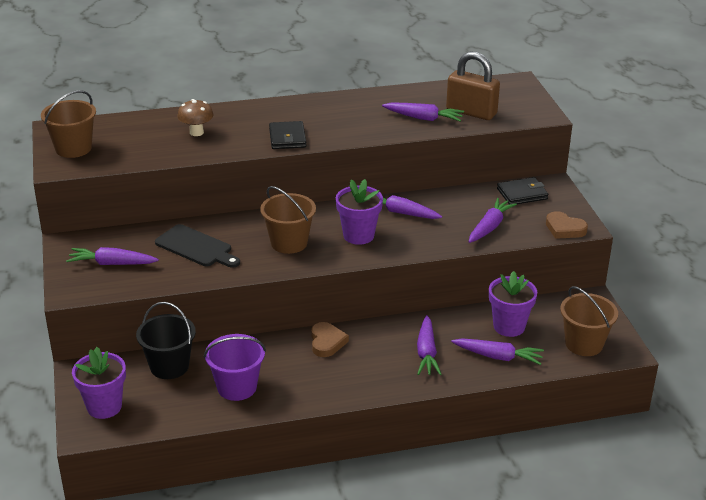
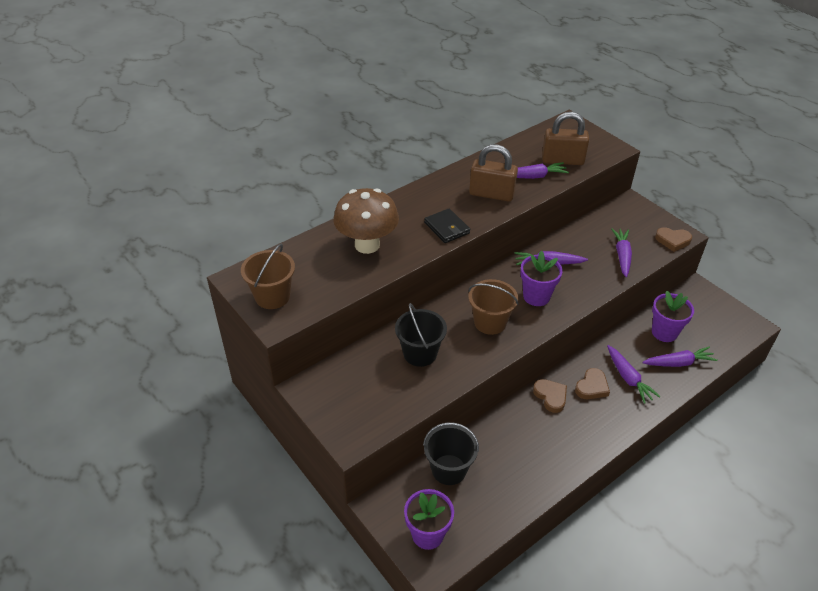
camera: 25 degrees left, 10 degrees up
purple carrot [66,247,159,265] -> none
black cutting board [155,224,240,268] -> black bucket [395,303,447,367]
brown mushroom [177,99,213,136] -> brown mushroom [334,188,399,254], size x1.92
purple bucket [204,334,266,401] -> none
black wallet [497,177,548,205] -> none
brown bucket [560,286,618,356] -> none
none -> brown padlock [469,144,518,201]
none -> brown heart [575,368,610,399]

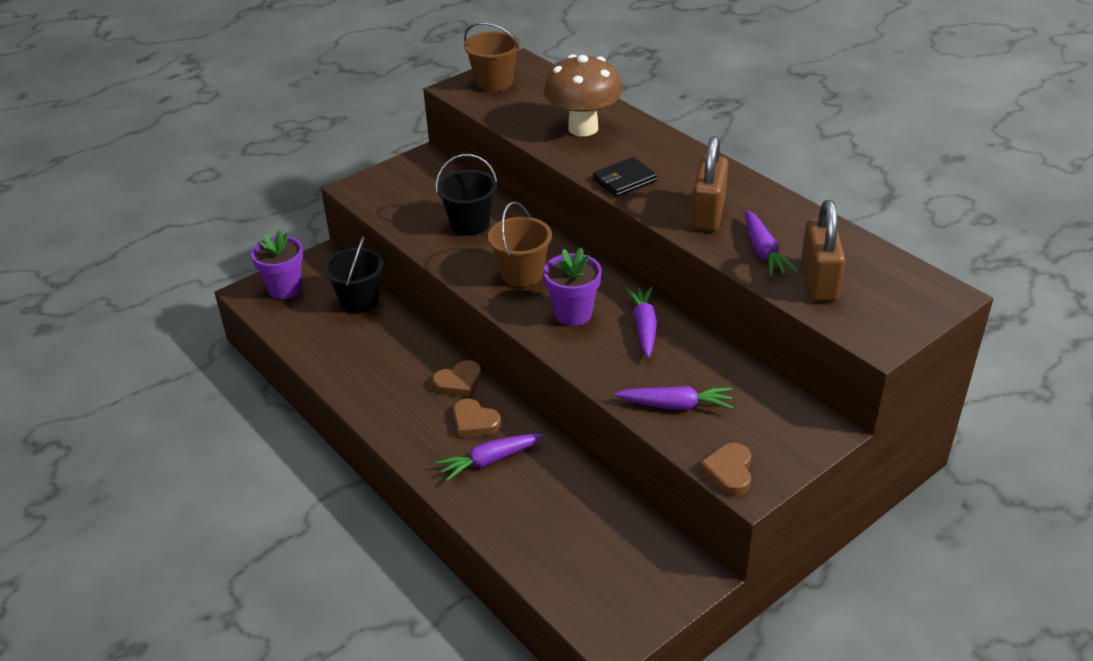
camera: 90 degrees right, 5 degrees down
purple carrot [642,346,718,367] -> none
purple flower pot [652,291,694,342] -> none

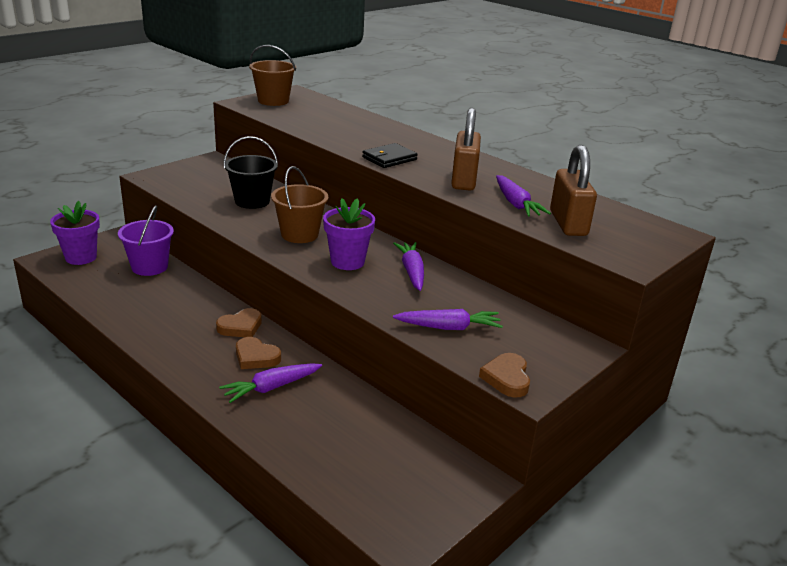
camera: 10 degrees left, 10 degrees down
black bucket [324,236,384,313] -> purple bucket [118,205,174,276]
brown mushroom [543,54,623,136] -> none

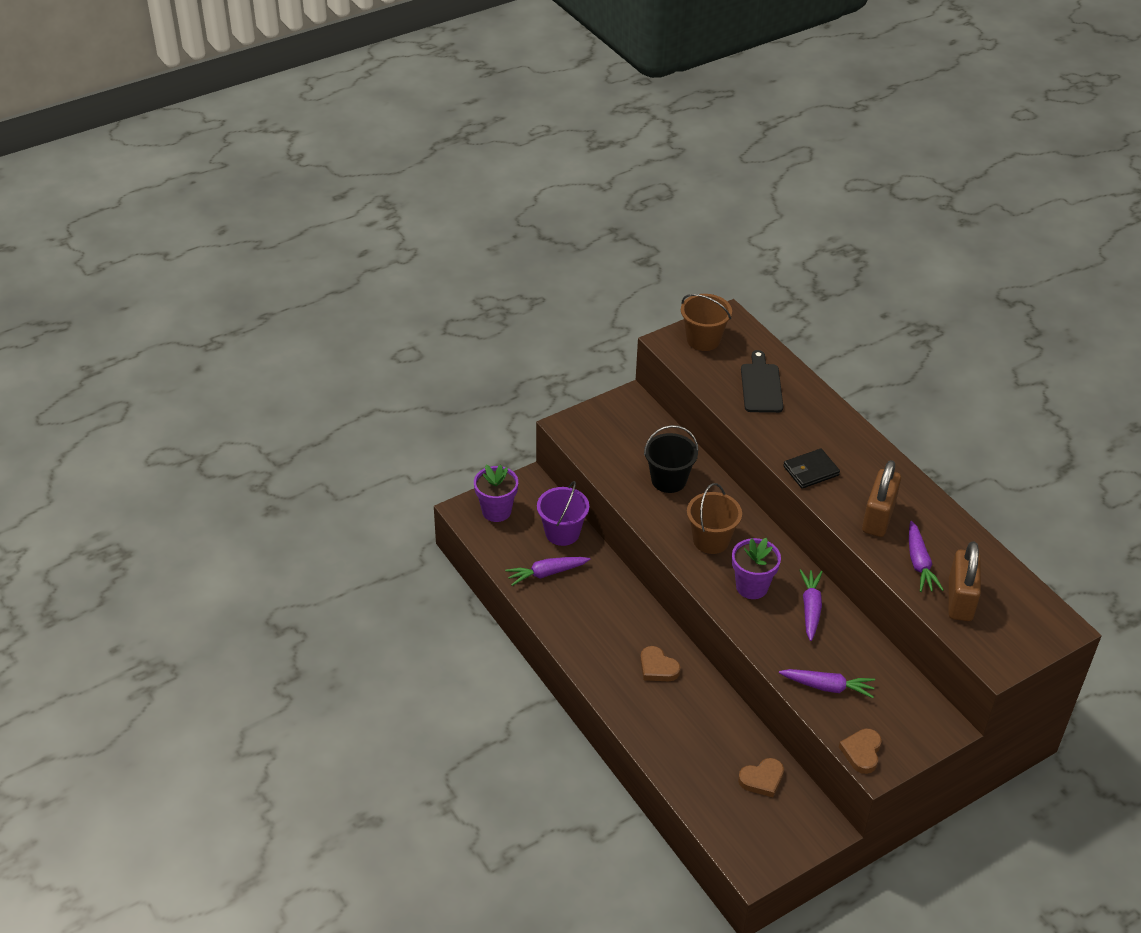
camera: 15 degrees right, 15 degrees up
brown heart [216,308,262,337] -> brown heart moved to [738,758,784,797]
purple carrot [219,363,322,403] -> purple carrot moved to [505,557,590,586]
none -> black cutting board [741,350,783,413]

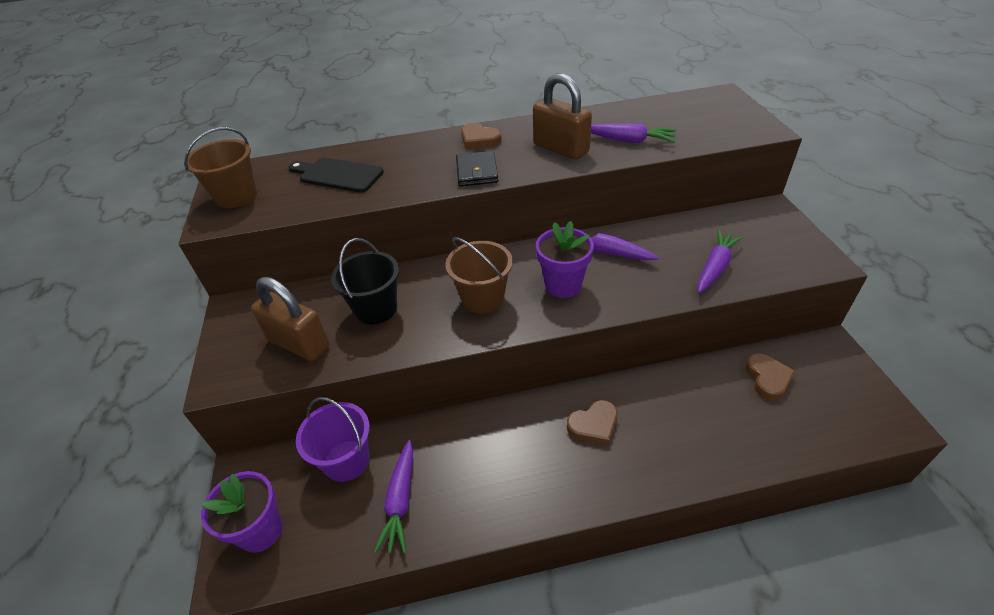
camera: 65 degrees left, 0 degrees up
brown heart [839,728,882,774] -> brown heart moved to [461,123,502,150]
brown padlock [949,541,981,621] -> brown padlock moved to [251,277,329,361]

